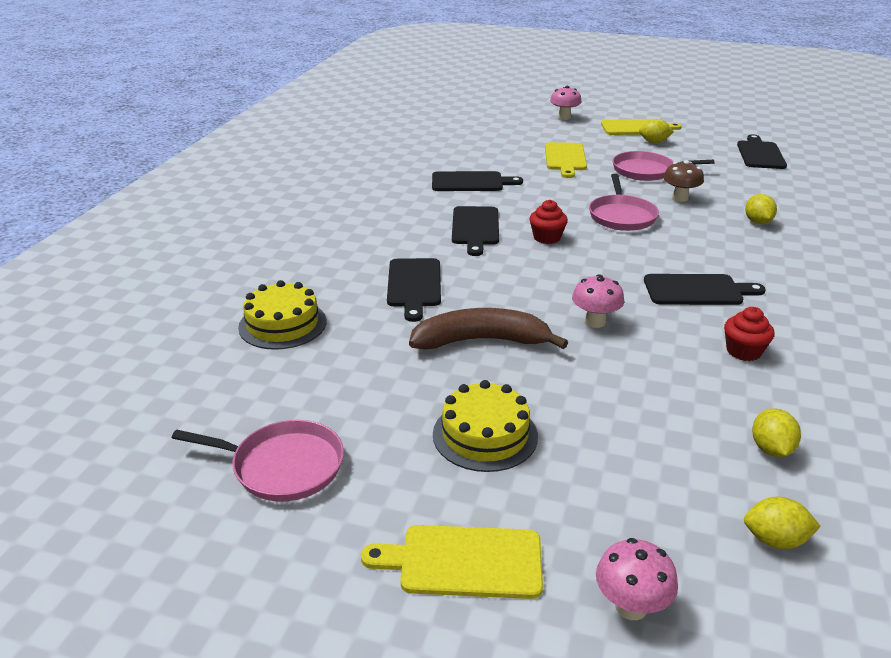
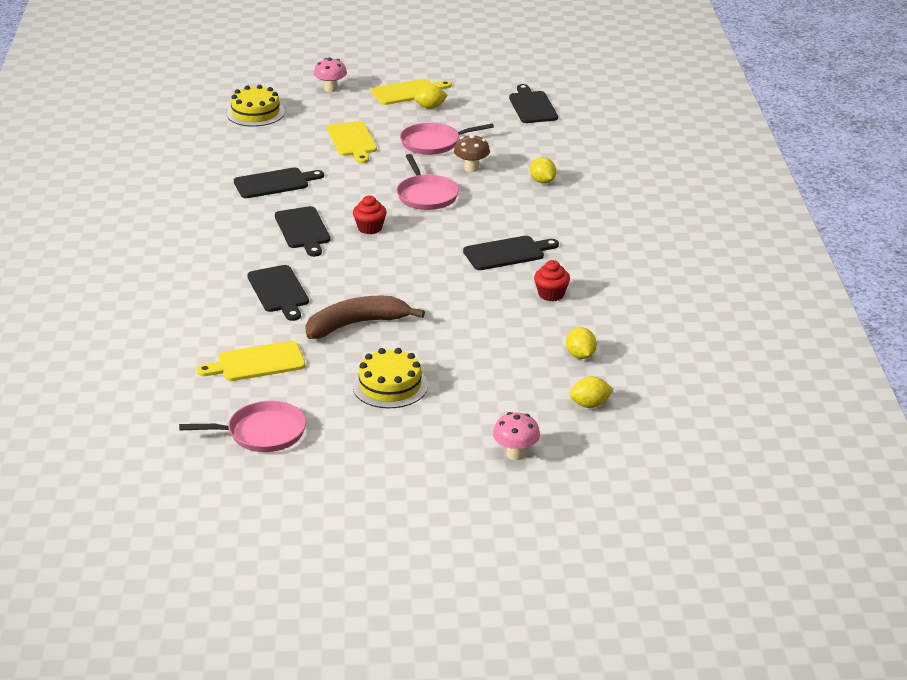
camera: 20 degrees left, 0 degrees up
yellow cake [238,280,326,350] -> yellow cake moved to [227,85,285,127]
yellow cutting board [361,525,543,599] -> yellow cutting board moved to [197,341,305,381]
pink mushroom [572,274,624,328] -> none

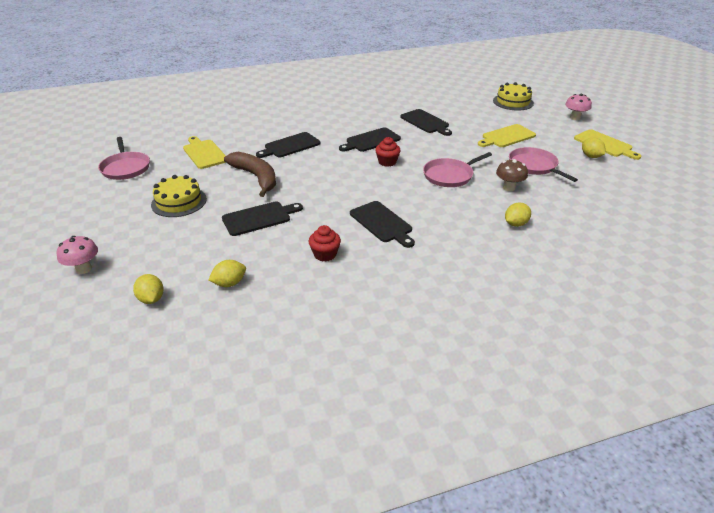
camera: 75 degrees right, 5 degrees up
black cutting board [509,84,558,123] -> black cutting board moved to [222,202,303,236]

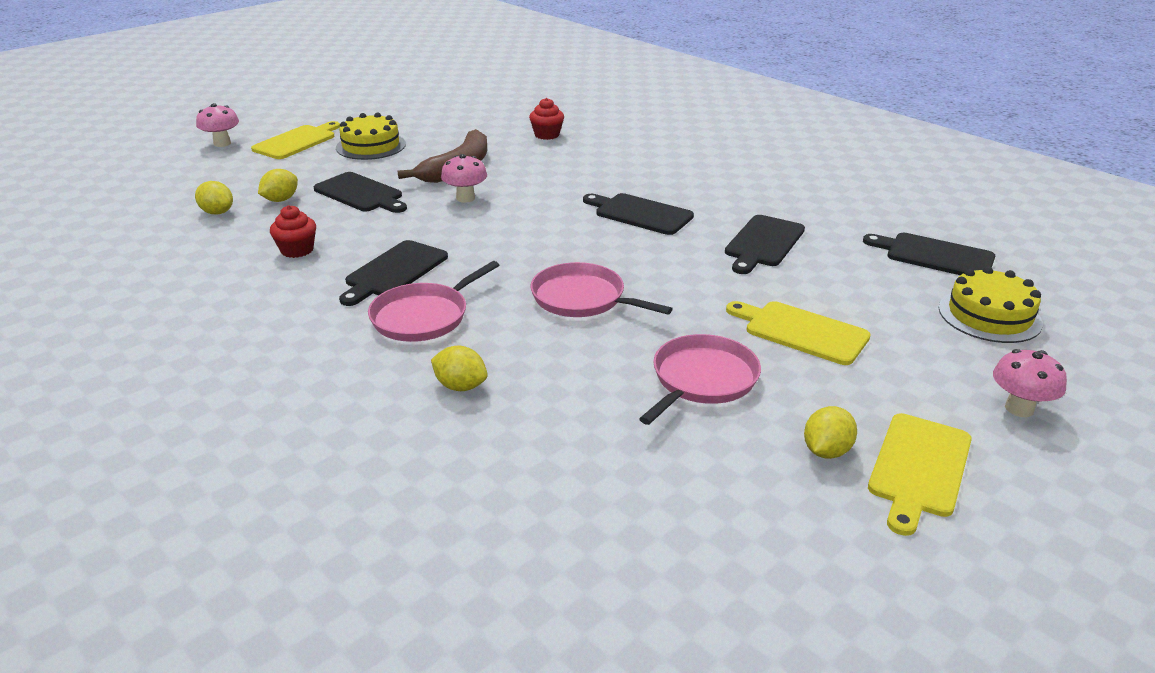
camera: 65 degrees right, 5 degrees down
pink pan [98,137,150,180] -> pink pan moved to [368,261,499,342]
yellow lemon [133,274,164,304] -> yellow lemon moved to [258,169,298,202]
yellow cutting board [183,136,226,169] -> yellow cutting board moved to [251,121,340,159]
black cutting board [256,132,320,158] -> black cutting board moved to [863,233,995,275]
red cupcake [375,137,401,167] -> red cupcake moved to [529,98,564,140]
brown mushroom [496,159,528,191] -> none
none -> pink mushroom [441,154,487,203]

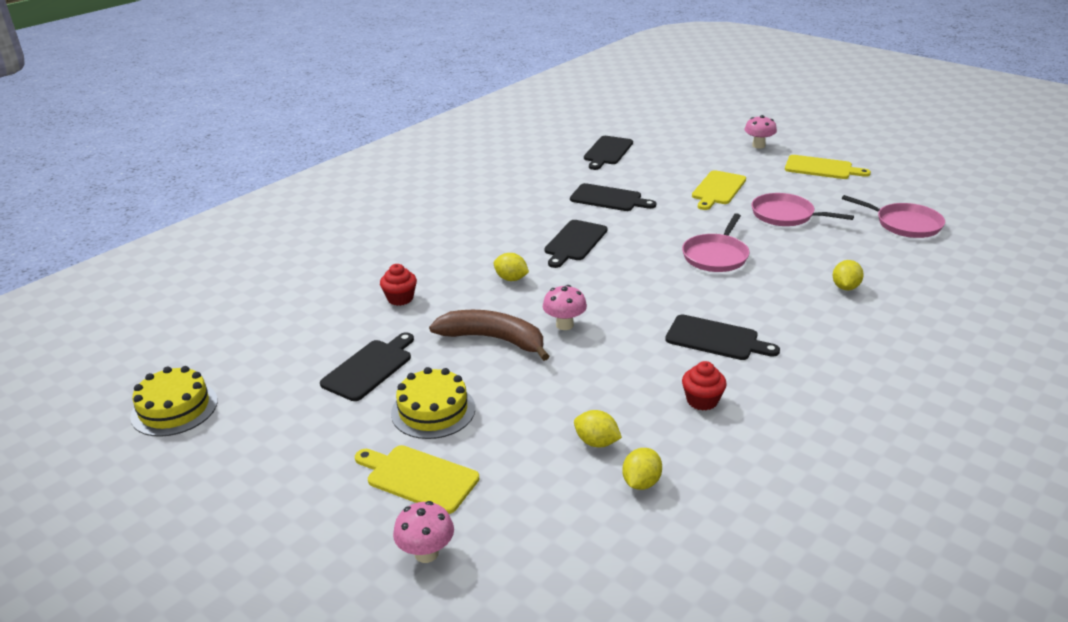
camera: 95 degrees left, 0 degrees up
black cutting board [313,172,407,213] -> black cutting board moved to [320,332,414,401]
pink pan [368,261,499,342] -> pink pan moved to [842,195,945,238]
yellow lemon [804,406,857,459] -> yellow lemon moved to [494,253,529,281]
yellow cake [939,266,1043,343] -> yellow cake moved to [130,366,218,437]

